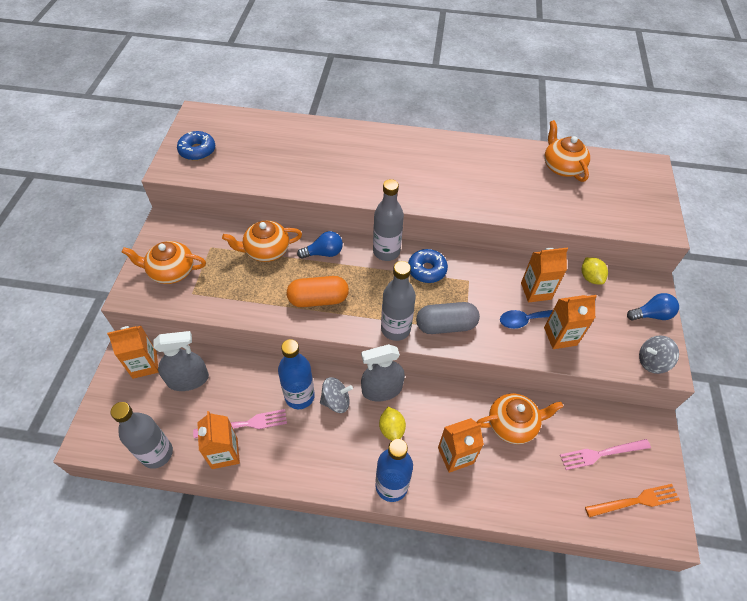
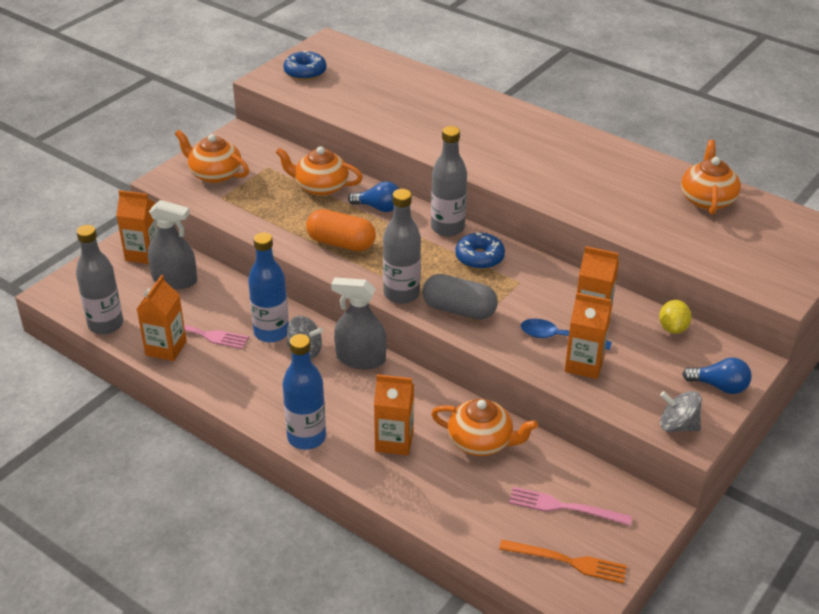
camera: 30 degrees right, 15 degrees down
yellow lemon [379,407,406,441] -> none

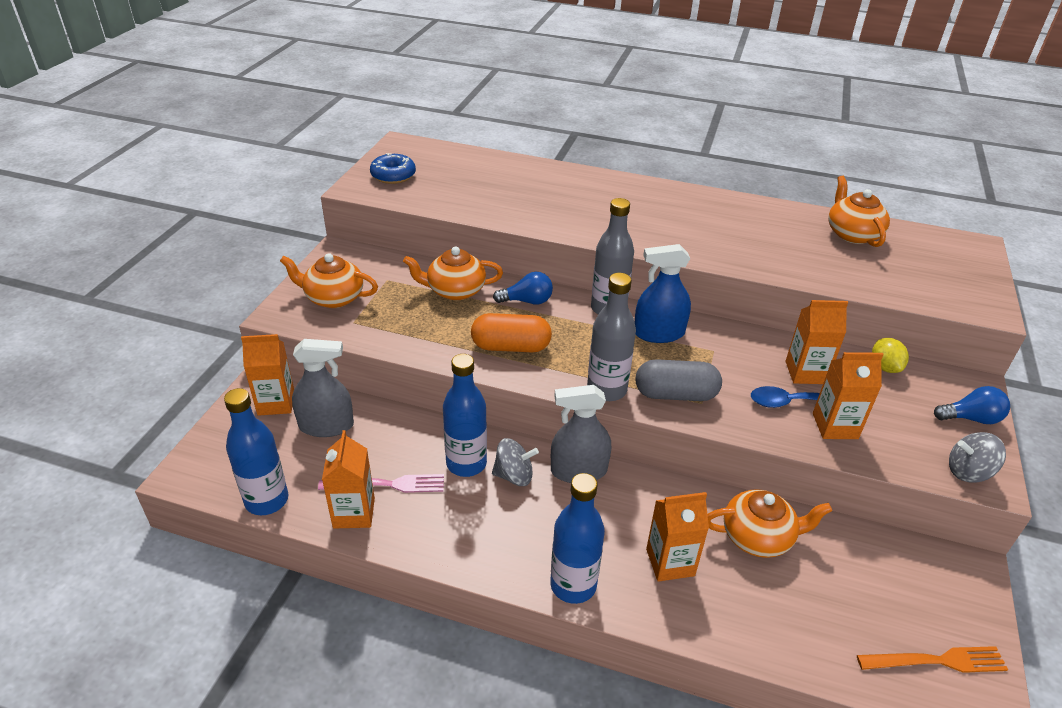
camera: 20 degrees left, 0 degrees up
grey bottle [76,225,123,334] -> blue bottle [224,388,289,515]
blue donut [455,232,505,269] -> blue spray bottle [635,244,691,343]
pink fork [509,487,632,526] -> none

